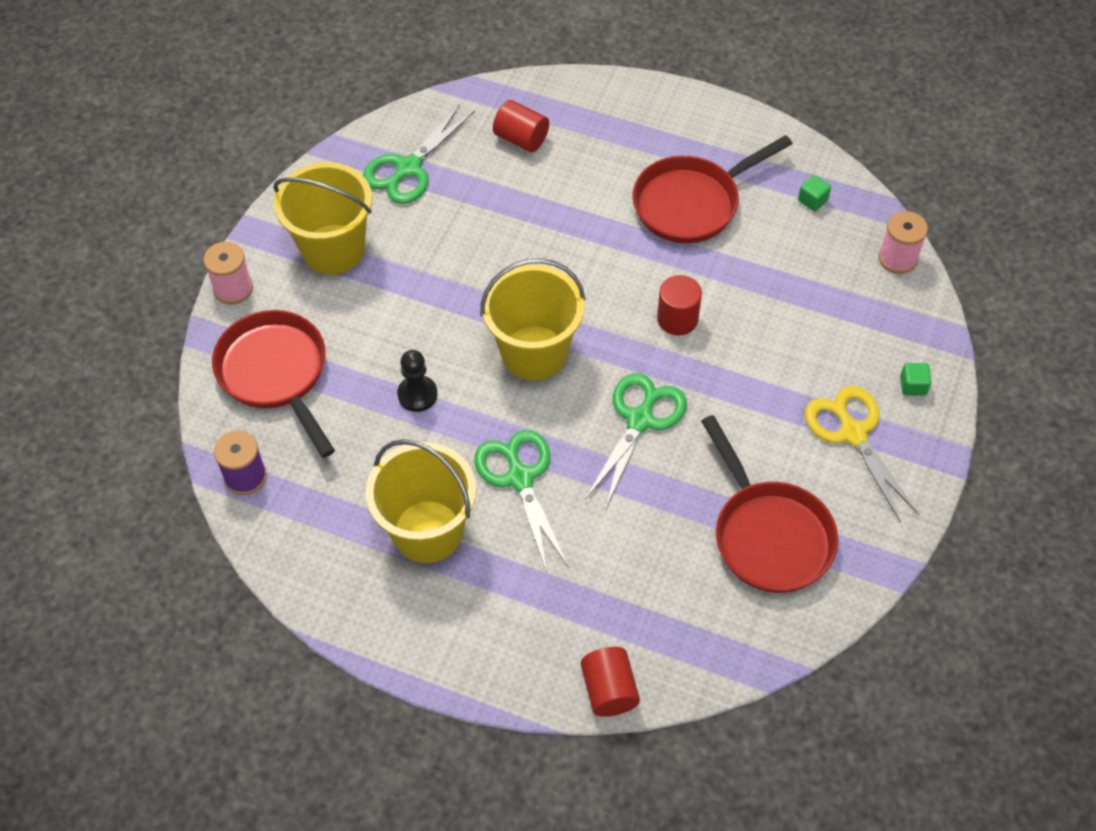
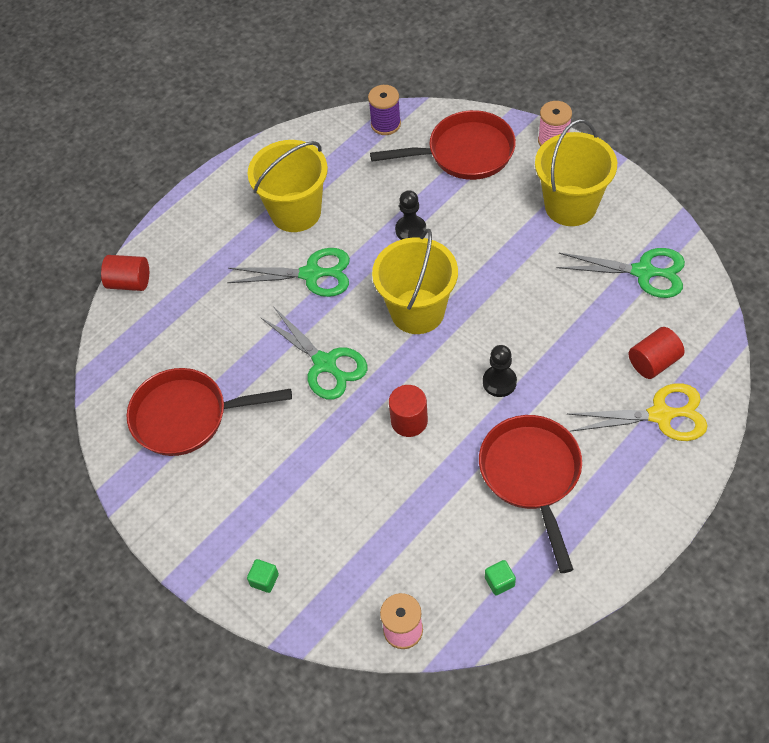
camera: 115 degrees right, 0 degrees up
green scissors [363,104,475,204] -> green scissors turned 135 degrees clockwise [557,248,685,298]
yellow scissors [805,386,920,523] -> yellow scissors moved to [567,383,708,441]
none -> black pawn [483,345,517,397]

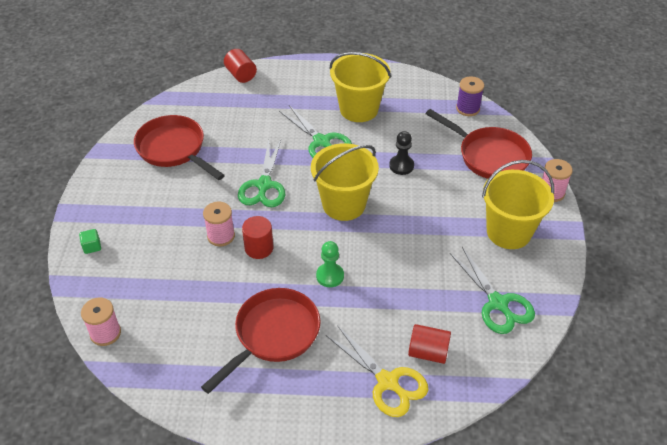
camera: 45 degrees right, 10 degrees down
black pawn [483,345,517,397] -> green pawn [316,241,344,287]
green cube [485,560,516,595] -> none
none -> pink spool [203,202,235,246]

